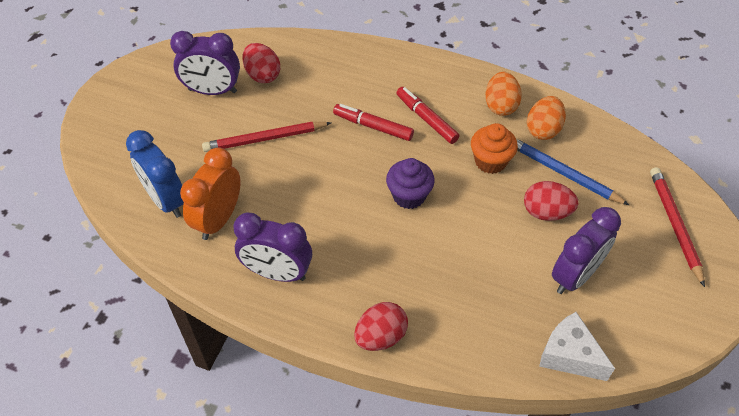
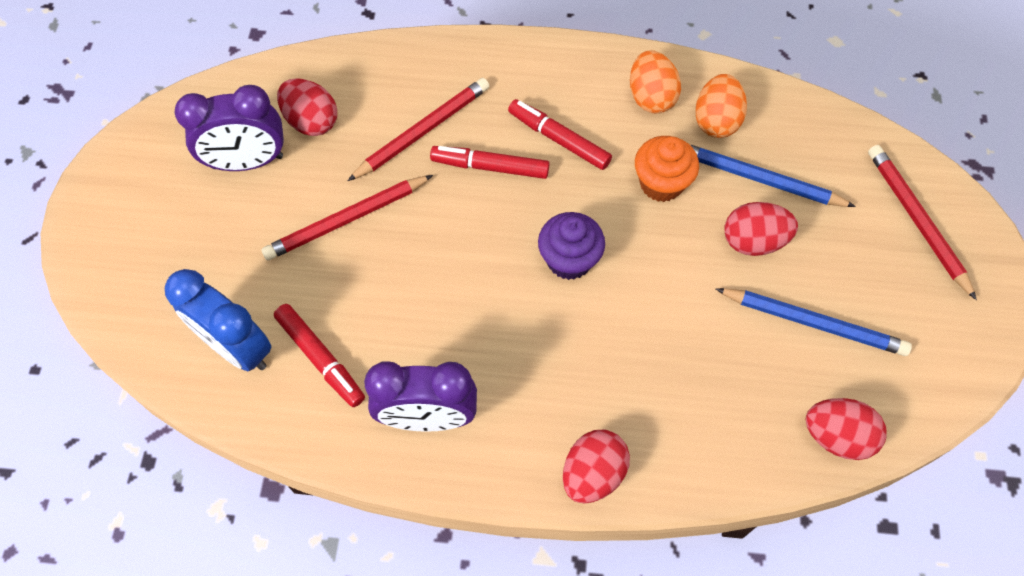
camera: 15 degrees left, 10 degrees up
orange clock [180,147,241,240] -> red marker [274,304,365,407]
white cheese [539,312,615,381] -> red egg [806,398,886,460]
purple clock [552,207,621,294] -> blue pencil [715,288,912,356]
none -> red pencil [348,78,489,181]

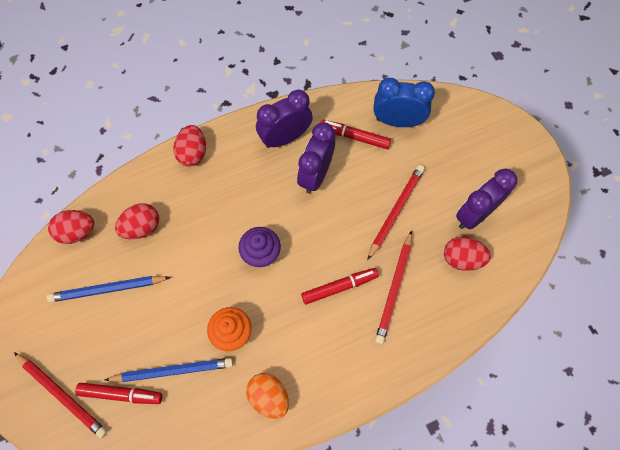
camera: 150 degrees right, 5 degrees up
red marker [508,99,612,170] -> red marker moved to [75,383,162,404]
orange egg [695,74,747,138] -> none
red egg [724,202,798,256] -> red egg moved to [115,203,159,239]
none -> purple clock [297,122,335,194]

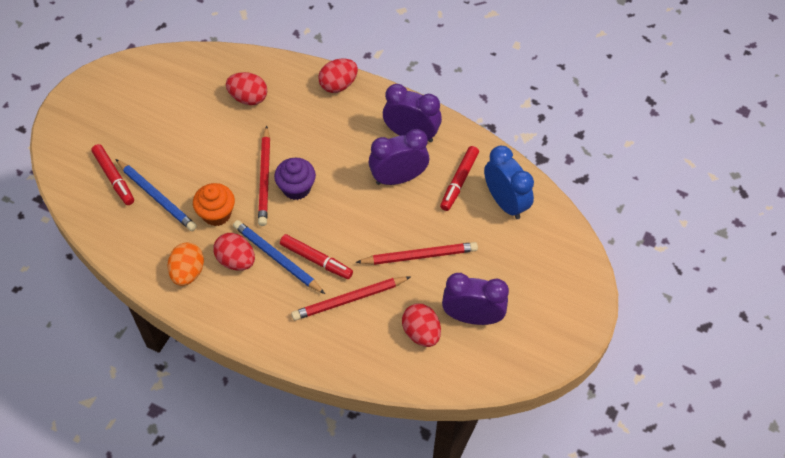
camera: 50 degrees right, 10 degrees down
red pencil [14,352,107,438] -> red pencil moved to [258,125,270,226]
blue pencil [47,276,171,302] -> blue pencil moved to [233,220,325,294]
red egg [48,210,94,244] -> red egg moved to [213,233,255,271]
red marker [320,120,391,149] -> red marker turned 135 degrees counterclockwise [440,146,479,211]

